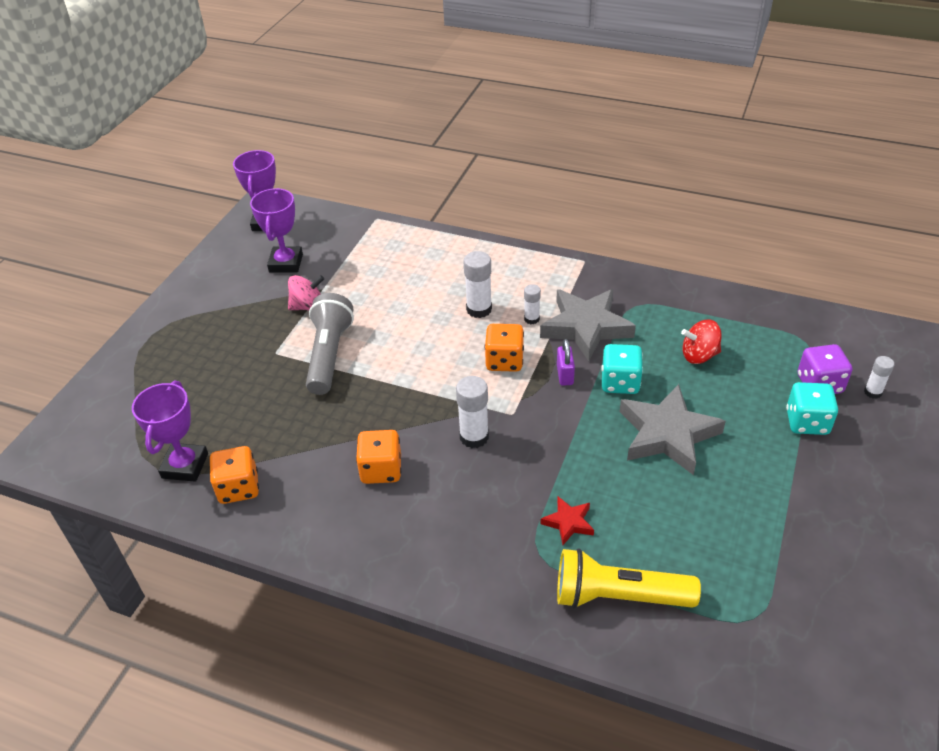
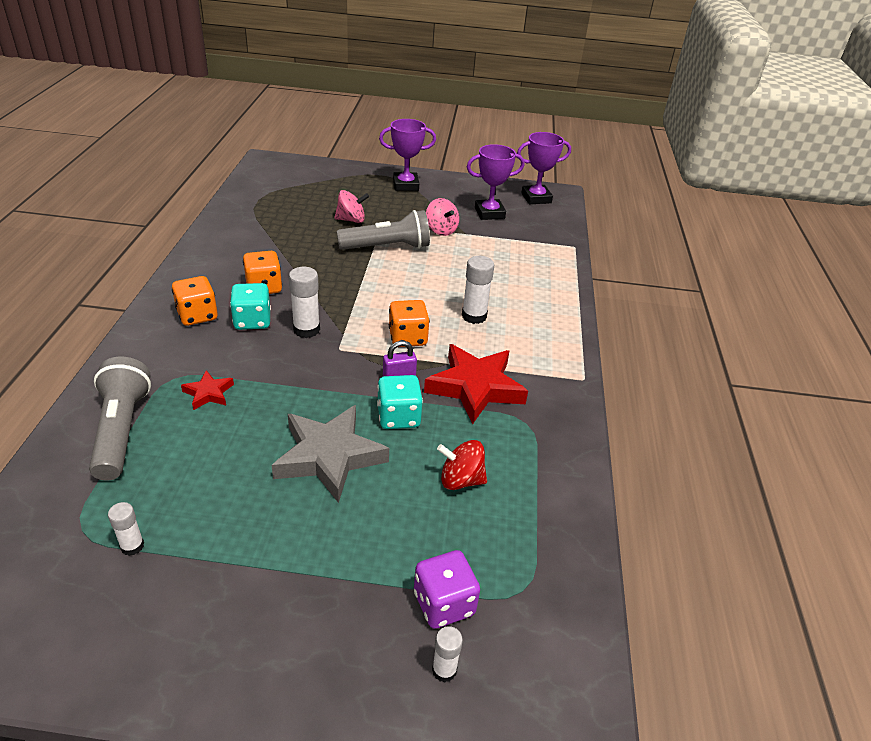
camera: 70 degrees right, 5 degrees down
purple trophy [132,381,208,482] -> purple trophy moved to [379,119,436,191]
orange dice [210,446,259,504] -> orange dice moved to [172,276,218,326]
white glue stick [524,284,541,324] -> white glue stick moved to [108,502,144,556]
grey star [540,289,636,361] -> red star [424,344,528,425]
yellow flashlight [557,548,701,608] -> grey flashlight [89,357,151,480]
red spinning top [681,320,722,364] -> red spinning top turned 60 degrees counterclockwise [437,440,487,490]
turquoise dice [786,382,838,435] -> turquoise dice moved to [230,283,271,330]
none -> pink spinning top [334,190,369,223]

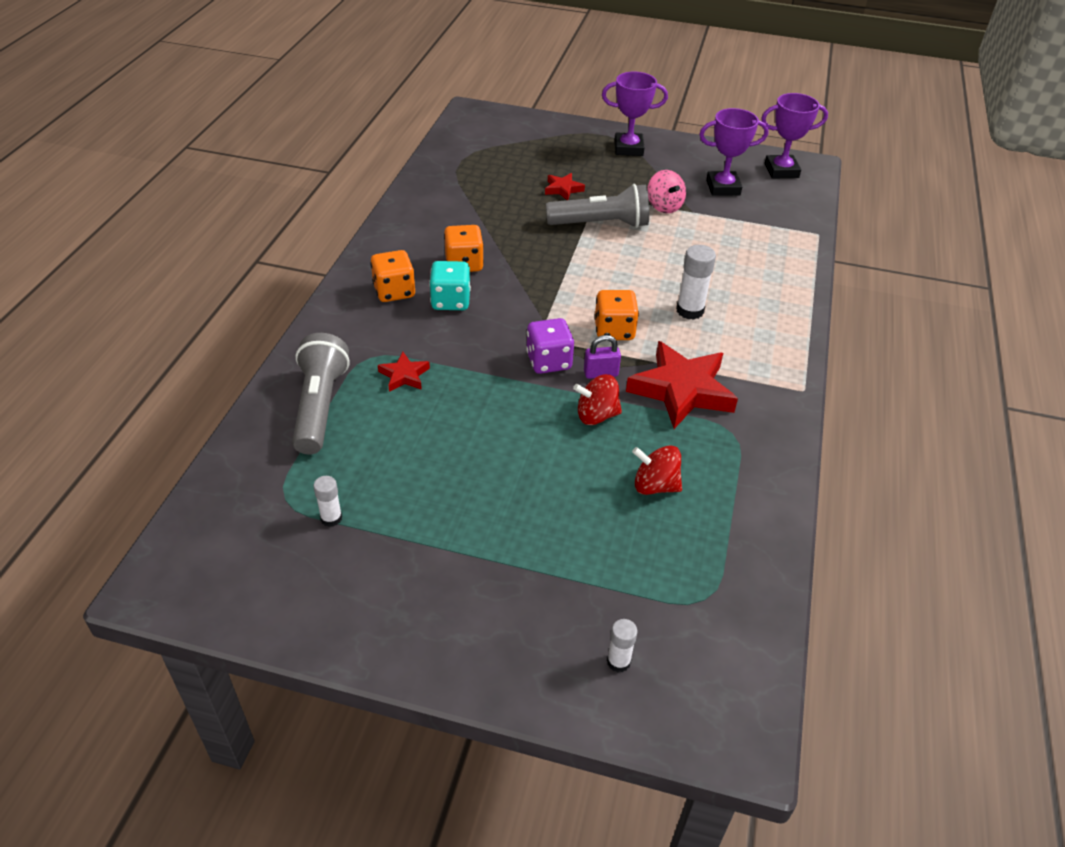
camera: 10 degrees right, 5 degrees up
grey star [272,405,389,503] -> none
white glue stick [289,267,320,338] -> none
pink spinning top [334,190,369,223] -> red star [545,173,585,200]
turquoise dice [377,375,423,429] -> red spinning top [573,374,622,425]
purple dice [414,550,480,629] -> purple dice moved to [526,318,574,374]

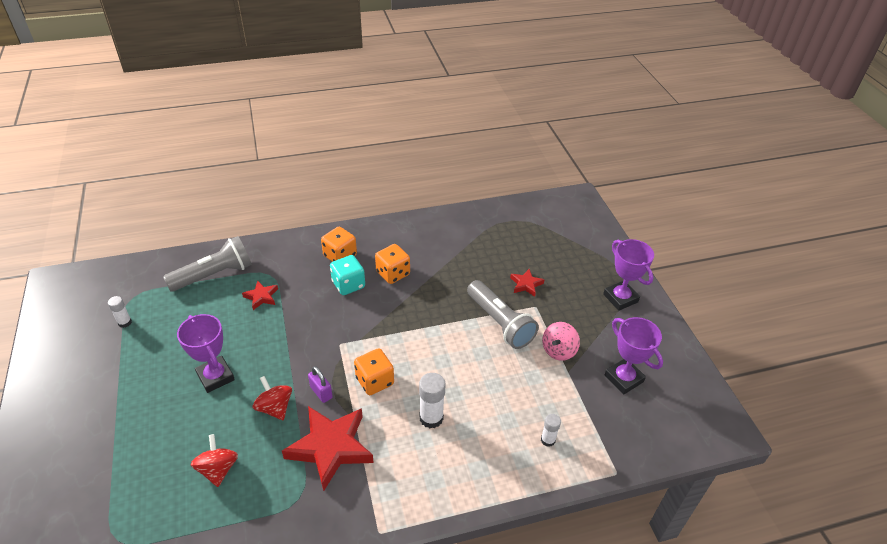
camera: 60 degrees right, 0 degrees up
purple dice [526,318,574,374] -> none
white glue stick [607,619,638,672] -> white glue stick moved to [541,414,561,447]
purple trophy [761,93,828,179] -> purple trophy moved to [177,314,235,393]

